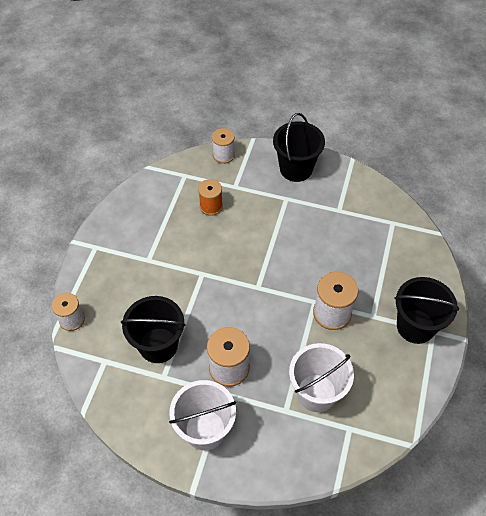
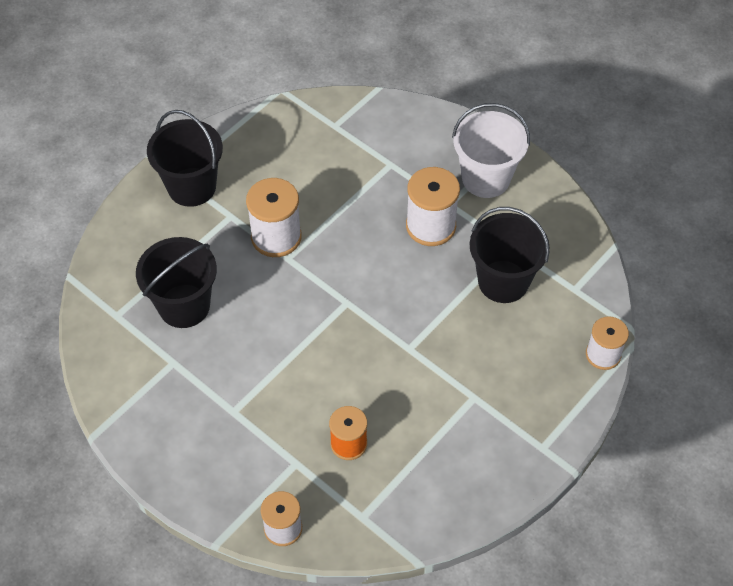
camera: 155 degrees left, 0 degrees up
black bucket [273,113,325,182] -> black bucket moved to [136,237,217,328]
white bucket [289,343,354,412] -> none

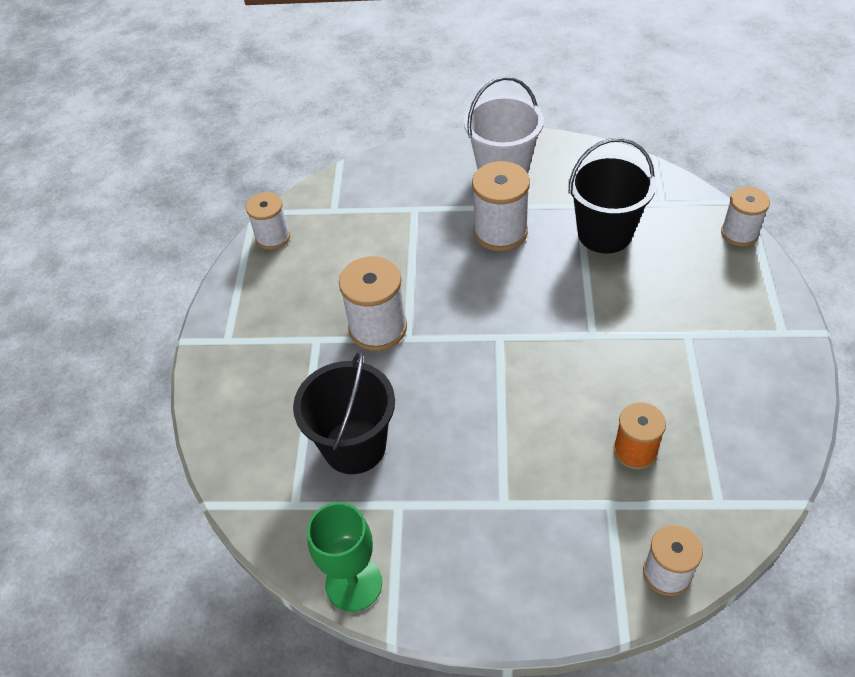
camera: 35 degrees left, 5 degrees down
black bucket [147,110,223,207] -> none
none -> white spool [246,192,290,250]
none -> green goblet [307,502,382,612]

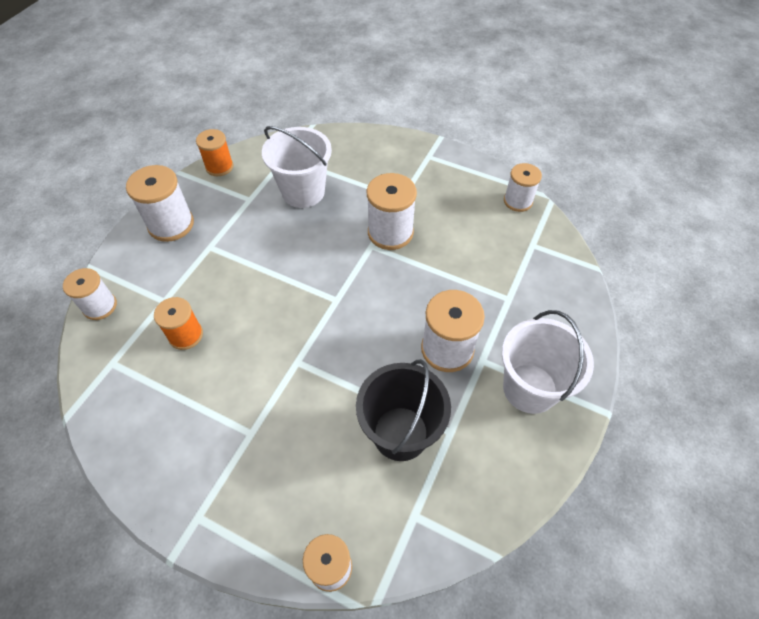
camera: 110 degrees right, 5 degrees up
black bucket [293,352,395,474] -> white bucket [262,126,332,208]
green goblet [307,502,382,612] -> orange spool [196,129,233,176]
none -> white spool [126,165,194,242]

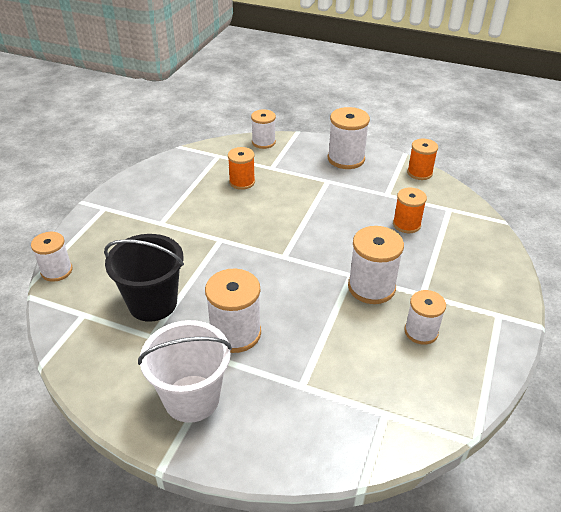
camera: 85 degrees right, 15 degrees down
white bucket [262,126,332,208] -> orange spool [393,187,427,233]
white spool [504,163,542,212] -> white spool moved to [404,290,446,345]

